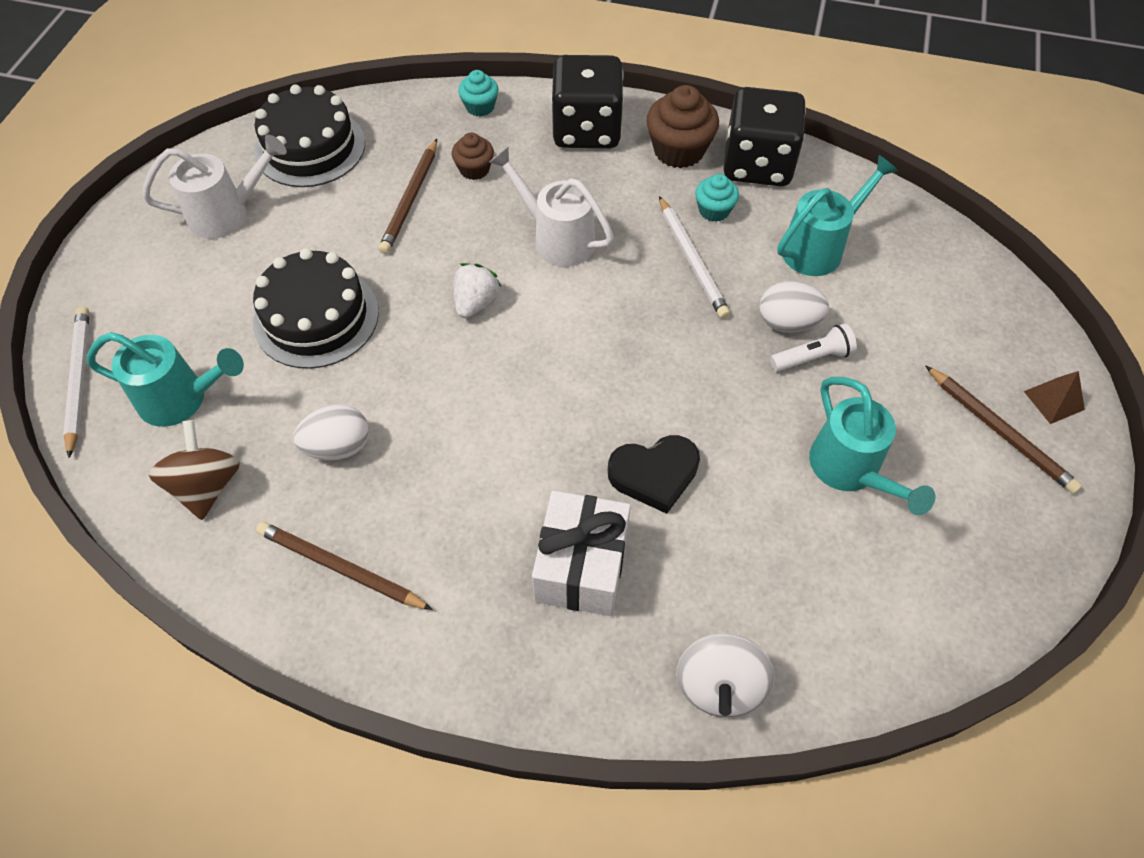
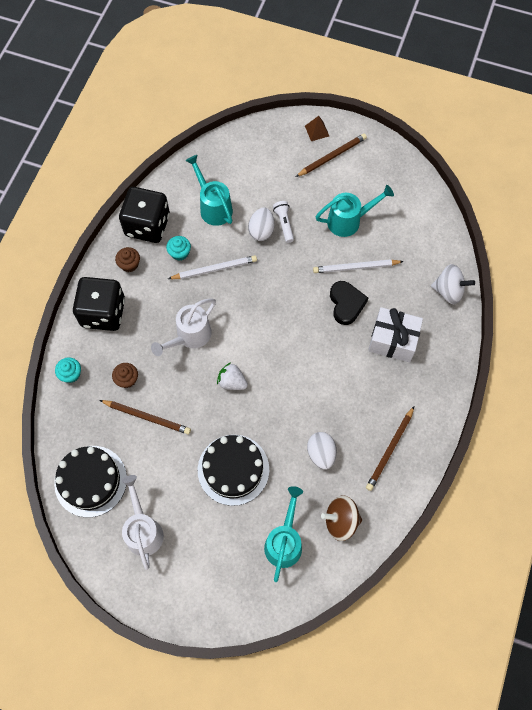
camera: 85 degrees left, 10 degrees up
white pencil [63,307,89,458] -> white pencil moved to [313,259,404,273]
brown cupcake [646,85,719,168] -> brown cupcake [115,247,140,272], size x0.58

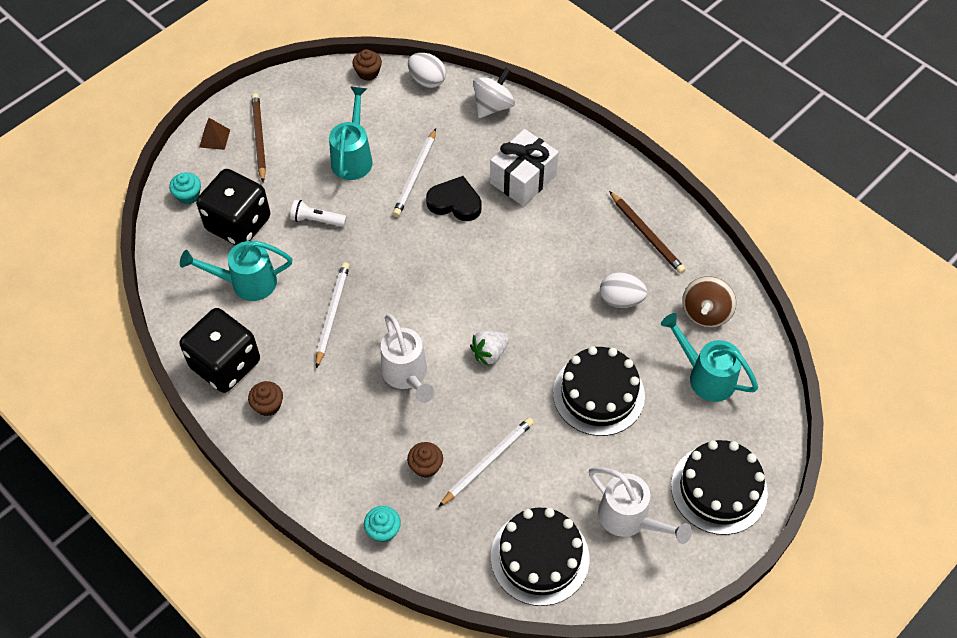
camera: 65 degrees left, 10 degrees down
black dice [73,277,125,331] -> black dice moved to [196,169,270,245]
brown pencil [100,400,191,434] -> white pencil [438,417,534,507]
white watering can [121,475,164,570] -> white watering can turned 150 degrees counterclockwise [589,467,692,544]
turquoise cupcake [166,236,191,261] -> turquoise cupcake moved to [169,173,201,204]
white egg [248,208,274,241] -> white egg moved to [408,53,446,88]
none -> brown cupcake [352,49,382,81]
none -> black cake [671,440,768,535]

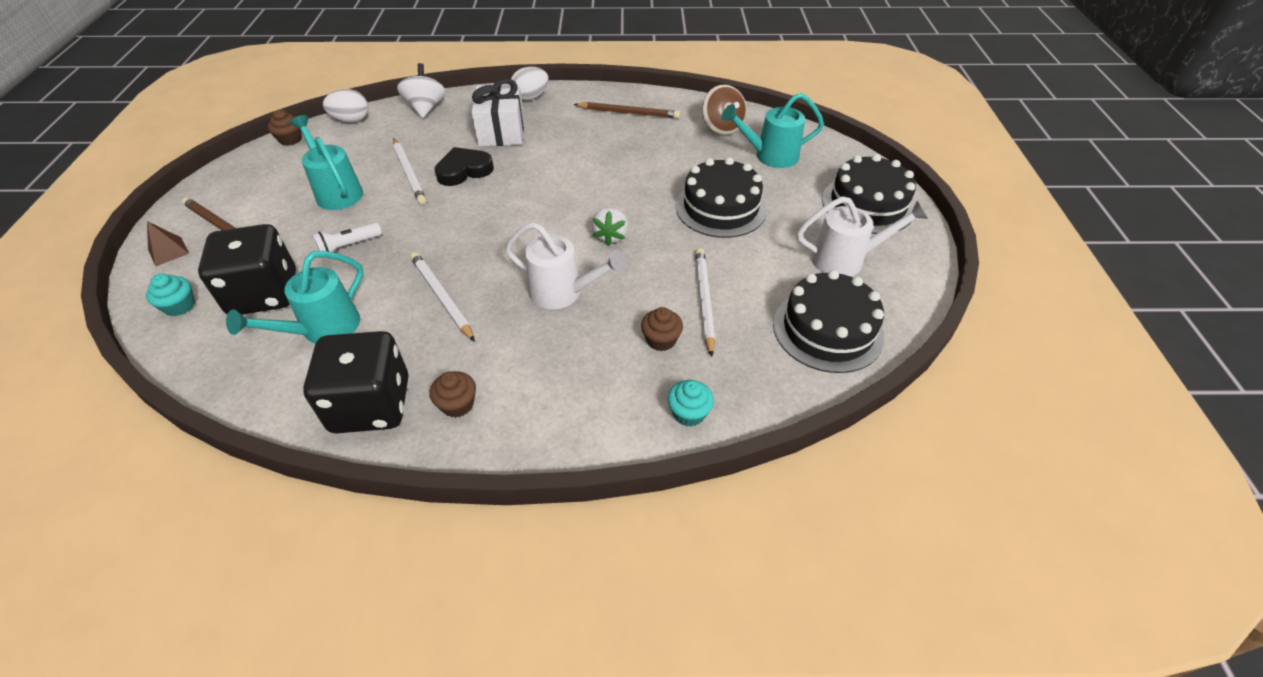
camera: 45 degrees left, 10 degrees down
white egg [600,272,647,308] -> white egg moved to [511,67,549,100]

